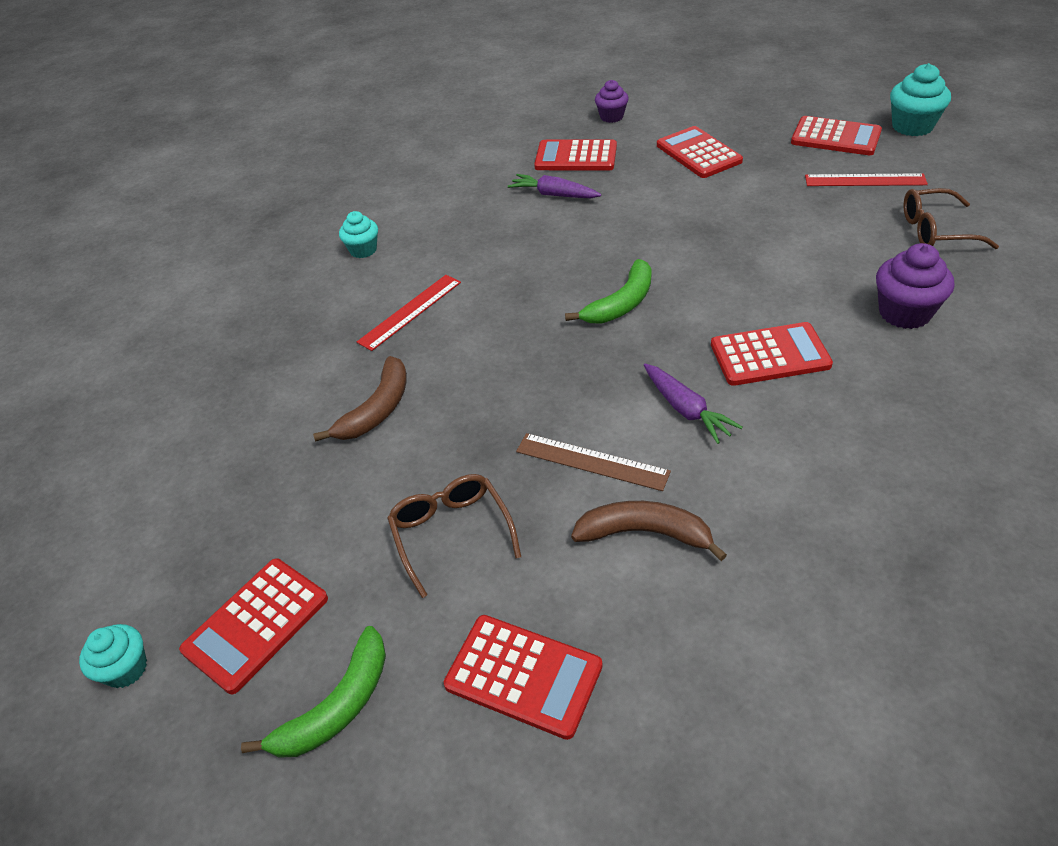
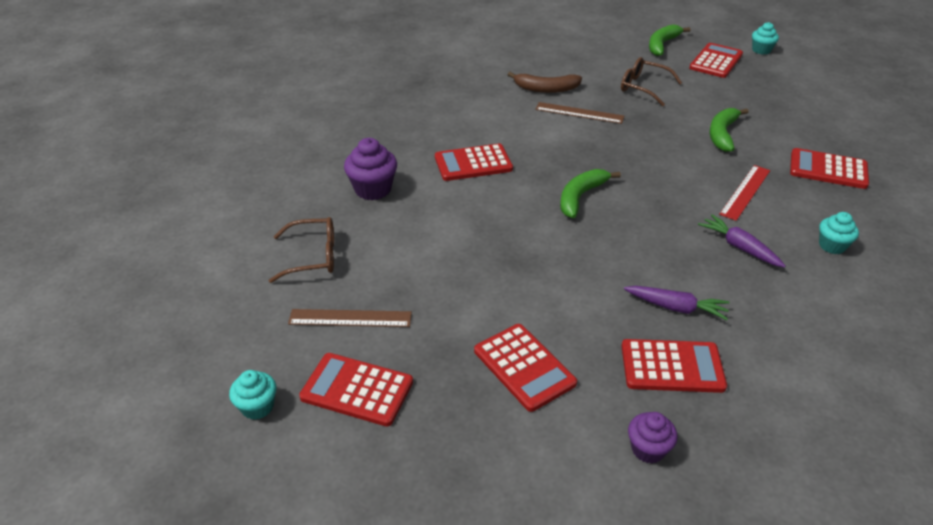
camera: 170 degrees right, 5 degrees down
brown banana [313,356,407,441] -> green banana [710,108,749,152]
brown glasses [387,474,521,598] -> brown glasses turned 150 degrees clockwise [621,57,682,106]
red calculator [444,615,602,740] -> red calculator moved to [790,148,869,189]
purple carrot [644,364,743,444] -> purple carrot moved to [698,214,786,268]
red ruler [805,173,928,186] -> brown ruler [288,309,412,327]
turquoise cupcake [890,63,951,136] -> turquoise cupcake [229,370,276,420], size x0.64

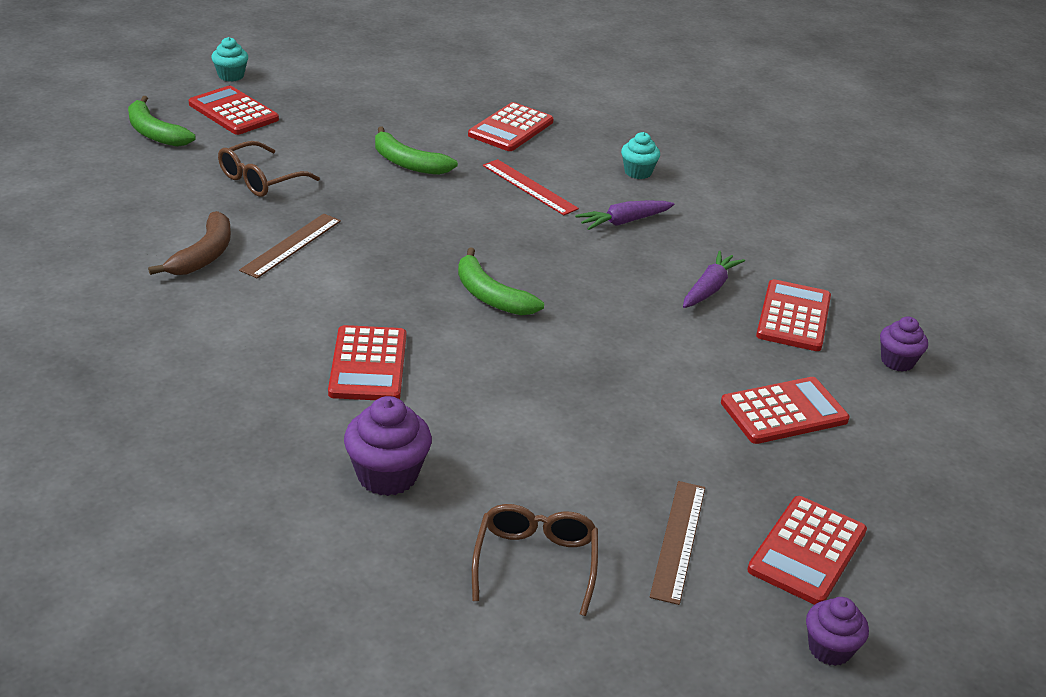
camera: 80 degrees left, 5 degrees down
turquoise cupcake [229,370,276,420] -> purple cupcake [806,597,869,666]

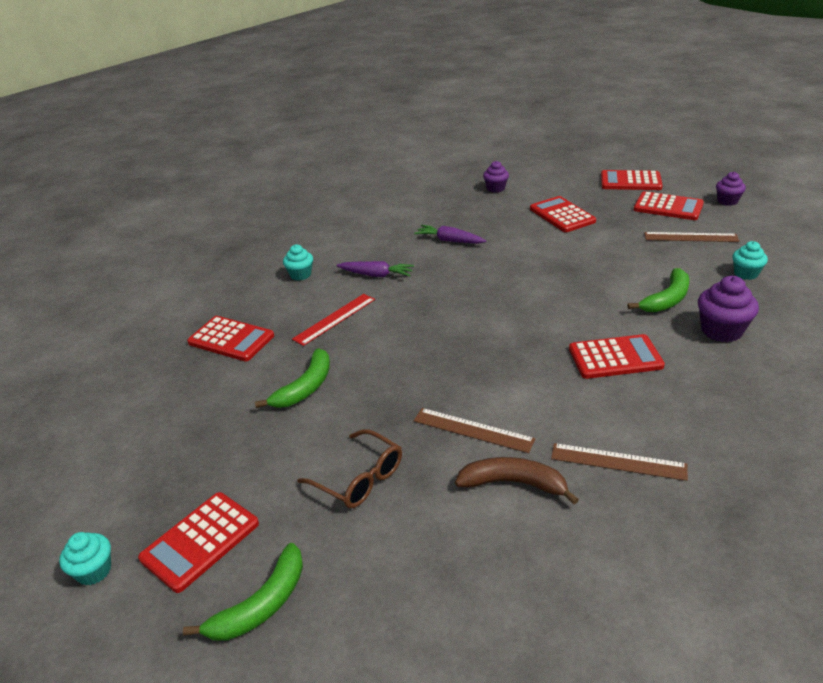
camera: 90 degrees left, 0 degrees up
green banana [458,247,544,316] -> green banana moved to [627,268,689,312]
brown glasses [472,504,598,616] -> turquoise cupcake [732,241,768,280]
purple carrot [575,200,674,230] -> purple carrot turned 45 degrees counterclockwise [336,261,414,277]
red calculator [756,279,831,351] -> red calculator moved to [601,170,663,190]
none -> brown ruler [551,443,688,481]

